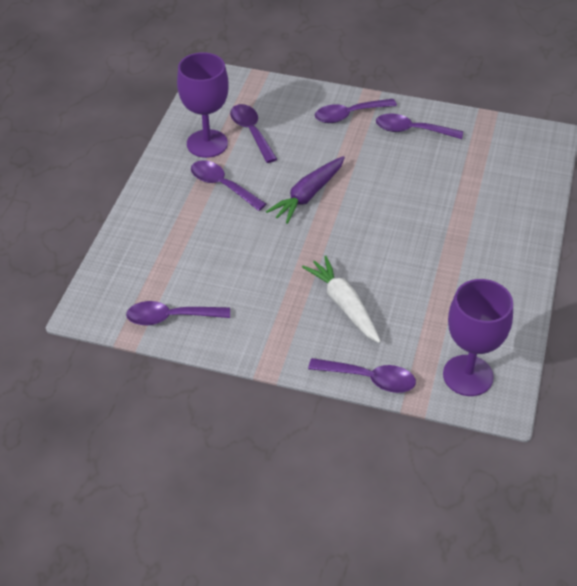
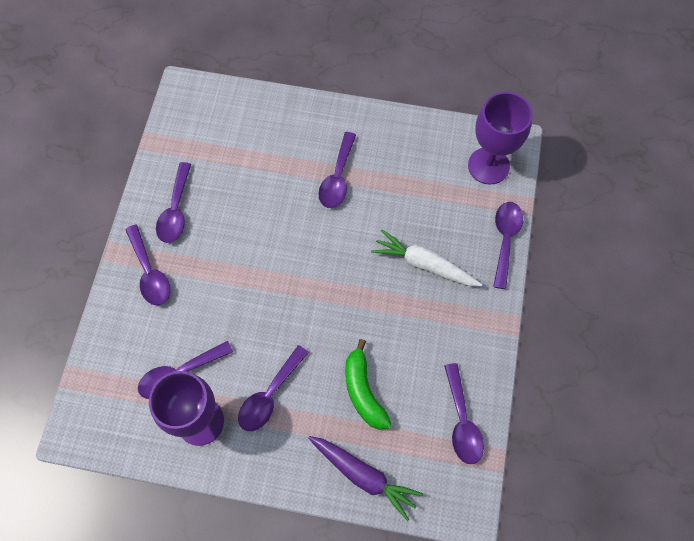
camera: 95 degrees left, 20 degrees up
purple carrot [266,156,345,224] -> purple carrot moved to [308,436,423,521]
white carrot [302,256,381,343] -> white carrot turned 60 degrees clockwise [371,230,482,286]
none -> purple spoon [318,132,356,208]
none -> green banana [345,339,391,430]

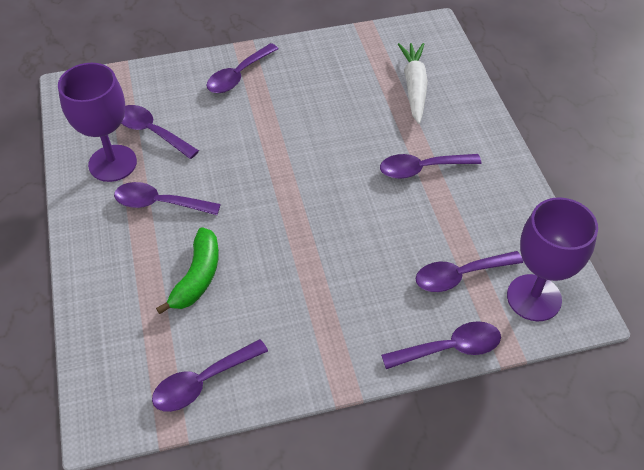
camera: 65 degrees right, 15 degrees down
purple spoon [156,162,191,243] -> purple spoon moved to [415,251,523,292]
purple carrot [308,436,423,521] -> none
green banana [345,339,391,430] -> green banana turned 150 degrees clockwise [156,227,219,314]
white carrot [371,230,482,286] -> white carrot moved to [398,43,428,124]

